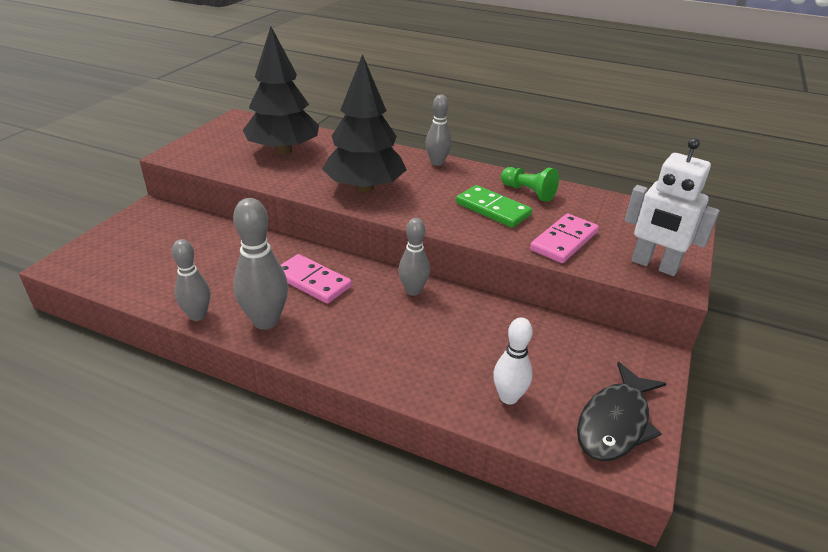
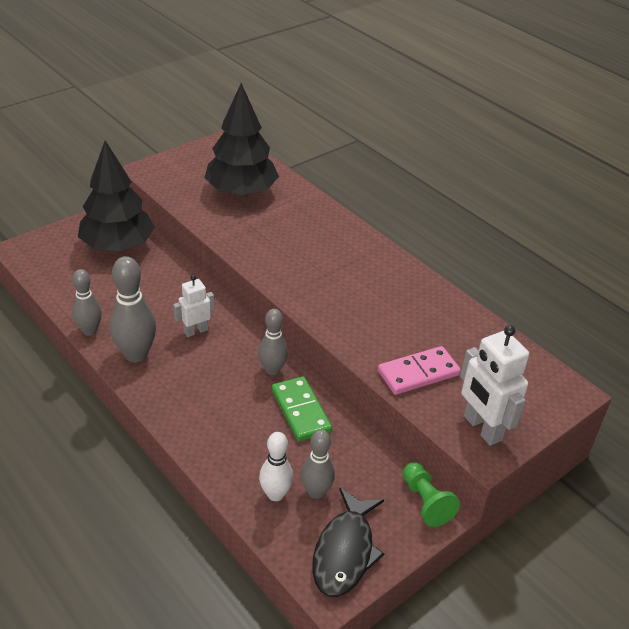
camera: 25 degrees right, 5 degrees up
pink domino [281,254,352,304] -> white robot [173,275,214,337]
black tree [322,54,406,193] -> black tree moved to [78,140,155,251]
grey bowling pin [426,95,452,166] -> grey bowling pin moved to [301,429,335,499]
green domino [456,185,532,228] -> green domino moved to [272,376,332,441]
green pawn [501,167,559,202] -> green pawn moved to [403,462,460,527]
black fish [577,362,667,461] -> black fish turned 45 degrees counterclockwise [312,488,384,597]

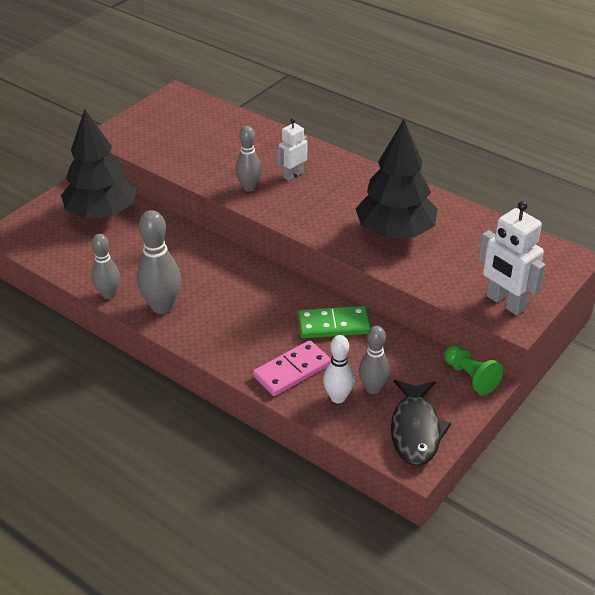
camera: 10 degrees left, 0 degrees up
white robot [173,275,214,337] -> white robot moved to [276,118,307,181]
black tree [204,83,279,197] -> black tree moved to [356,119,437,238]
grey bowling pin [258,309,288,375] -> grey bowling pin moved to [236,126,262,191]
green domino [272,376,332,441] -> green domino turned 60 degrees counterclockwise [298,306,371,339]
pink domino [378,346,461,395] -> pink domino moved to [253,340,331,396]

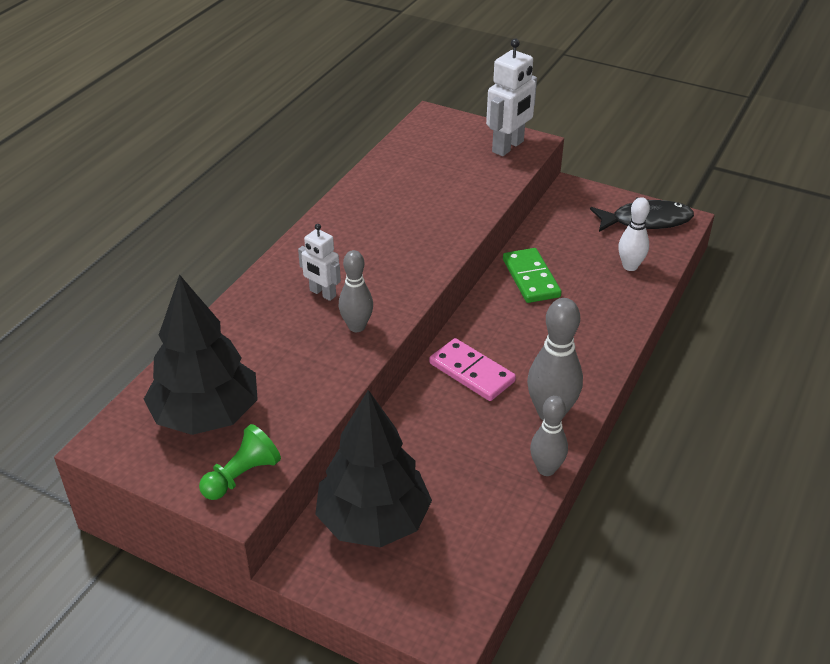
camera: 100 degrees left, 0 degrees up
pink domino [253,340,331,396] -> pink domino moved to [429,338,516,401]
black tree [356,119,437,238] -> black tree moved to [144,274,258,435]
grey bowling pin [359,326,390,394] -> none
green pawn [444,345,503,395] -> green pawn moved to [199,424,281,500]

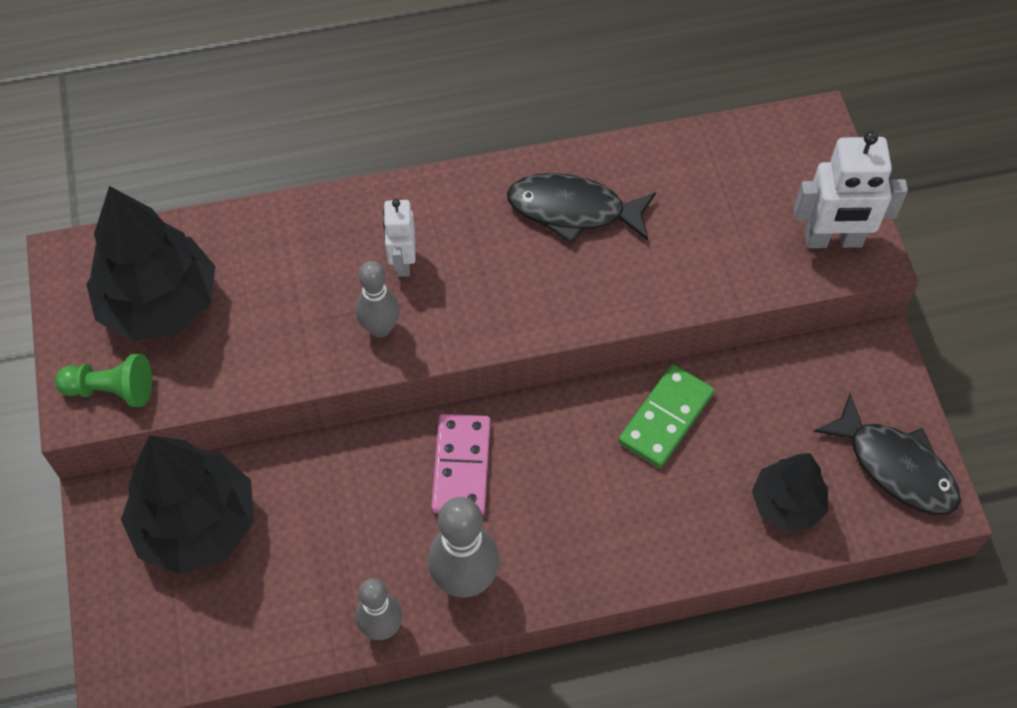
camera: 50 degrees right, 20 degrees up
white bowling pin [618,197,650,271] -> black tree [752,453,828,531]
none -> black fish [507,173,656,244]

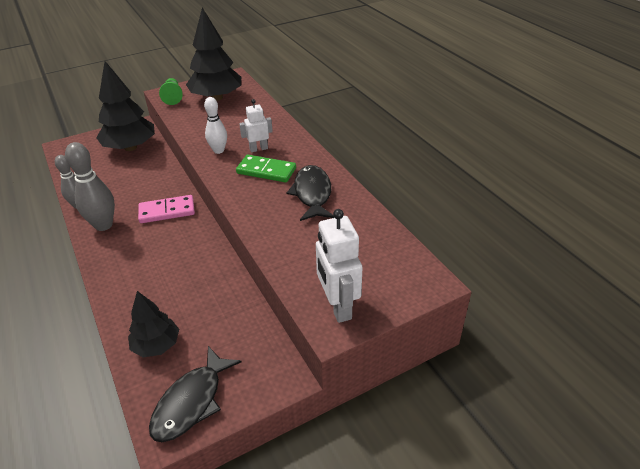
camera: 75 degrees right, 20 degrees down
grey bowling pin [356,261,400,338] -> white bowling pin [204,97,227,154]
green domino [618,364,714,468] -> green domino moved to [236,155,296,183]

